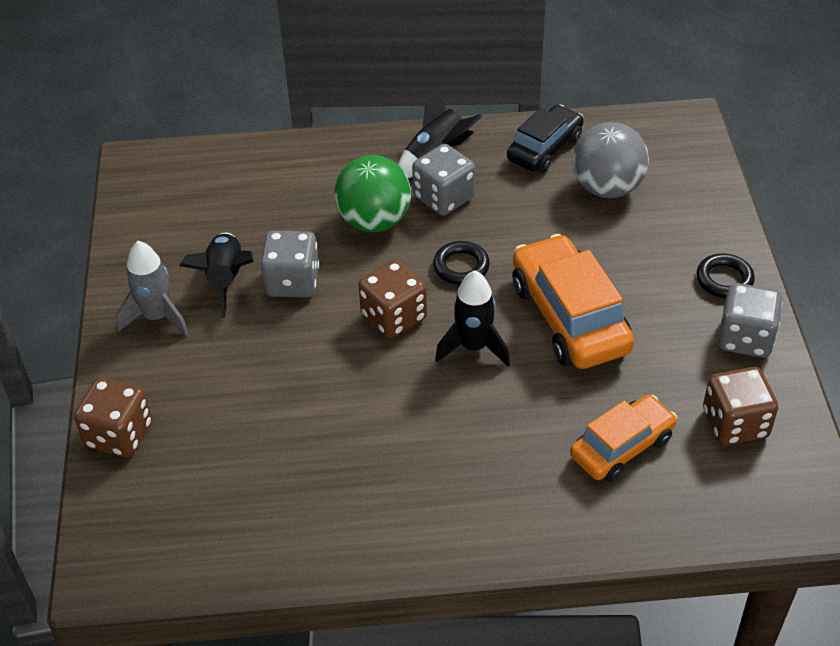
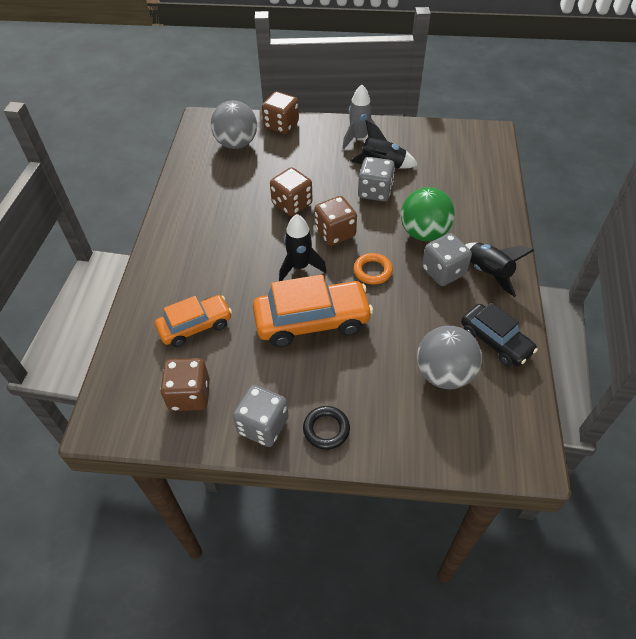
camera: 100 degrees right, 5 degrees up
black ring [433,241,490,285] -> orange ring [354,253,393,285]
orange car [570,395,677,482] -> orange car turned 90 degrees counterclockwise [155,295,232,347]
none -> grey ball [211,100,257,149]
none -> brown dice [270,167,313,216]

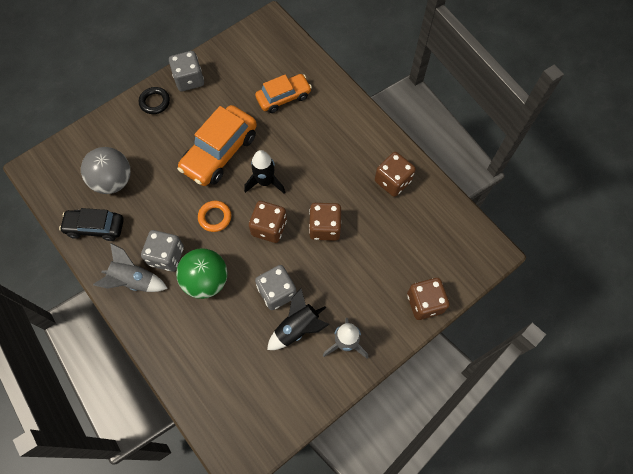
camera: 135 degrees right, 15 degrees up
orange car [155,295,232,347] -> orange car turned 135 degrees counterclockwise [255,74,312,113]
brown dice [161,358,210,411] -> brown dice moved to [375,152,416,197]
grey ball [211,100,257,149] -> none
black rocket [465,243,535,297] -> grey rocket [93,243,168,292]

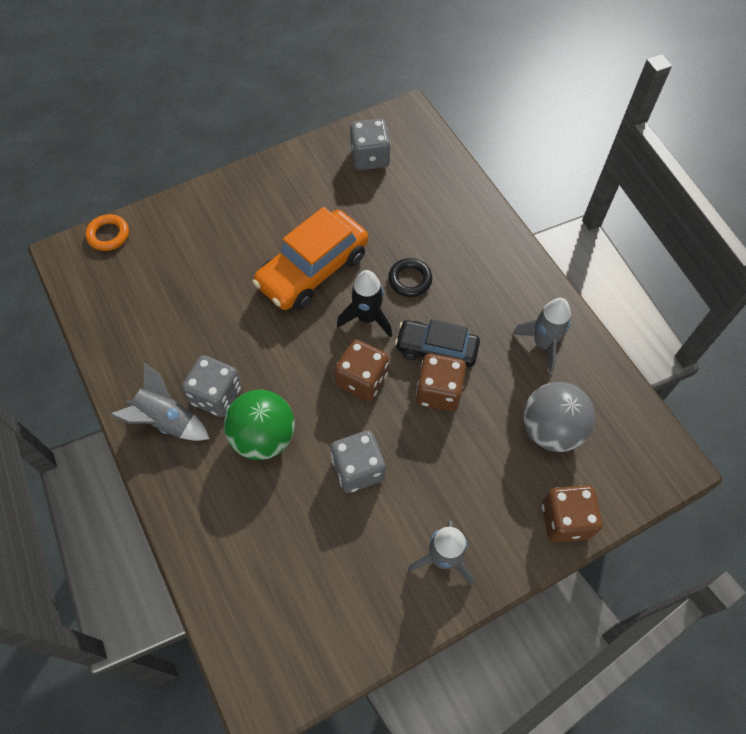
camera: 10 degrees right, 5 degrees down
black car [59,208,124,241] -> black car moved to [395,319,480,367]
grey ball [81,147,131,194] -> grey ball moved to [523,382,595,452]
black ring [139,87,170,114] -> black ring moved to [388,258,432,297]
grey dice [169,51,204,91] -> grey dice moved to [350,119,391,170]
orange ring [198,201,231,232] -> orange ring moved to [85,214,129,251]
orange car [255,74,312,113] -> none
black rocket [267,288,330,350] -> none
brown dice [375,152,416,197] -> grey rocket [513,298,571,373]

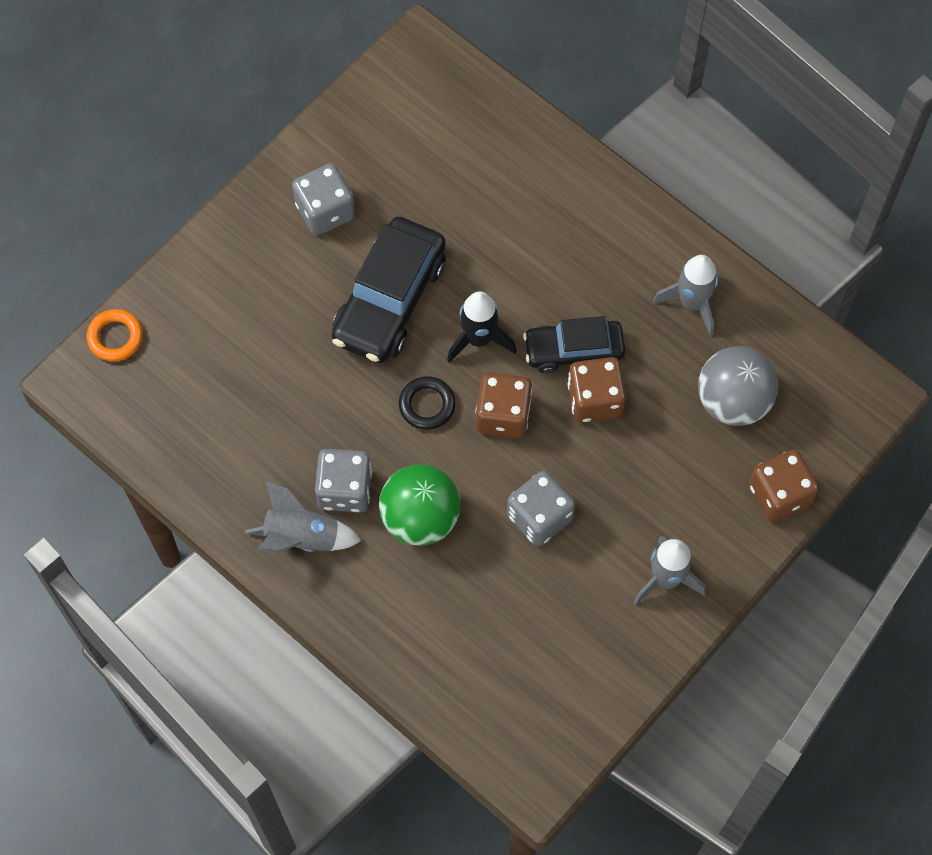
camera: 20 degrees left, 5 degrees up
orange car [252,207,368,310] -> black car [332,217,446,363]
grey dice [350,119,391,170] -> grey dice moved to [292,163,355,236]
black ring [388,258,432,297] -> black ring moved to [399,376,455,430]

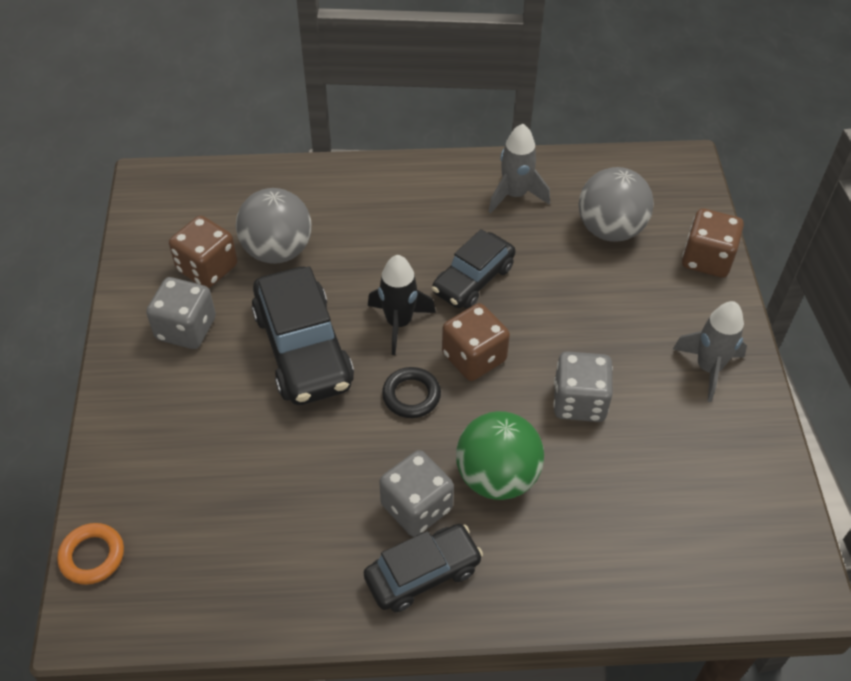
camera: 45 degrees left, 15 degrees down
grey rocket [245,480,361,553] -> black car [364,524,483,612]
brown dice [568,357,626,423] -> brown dice moved to [169,216,238,288]
none -> grey ball [236,188,312,264]

